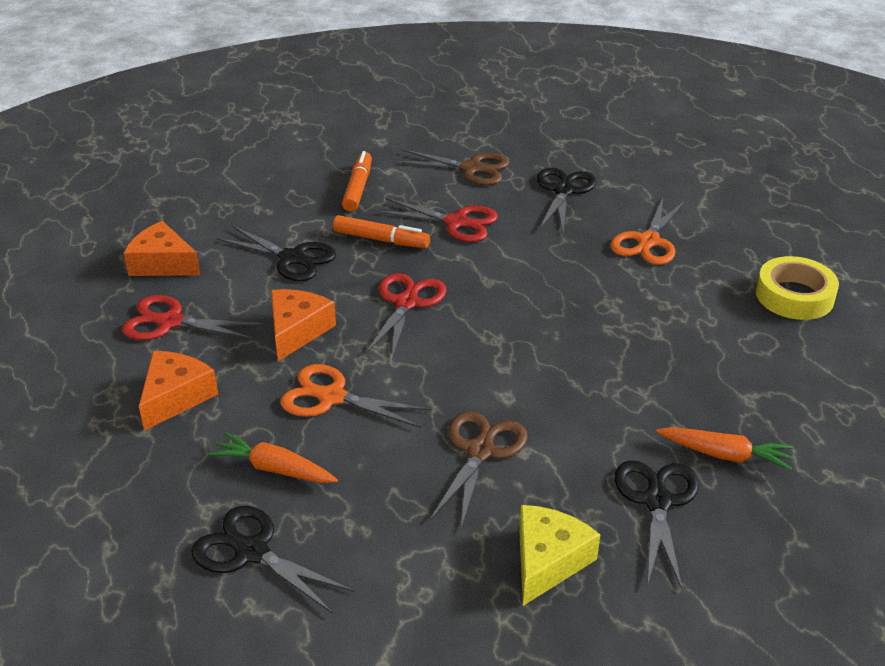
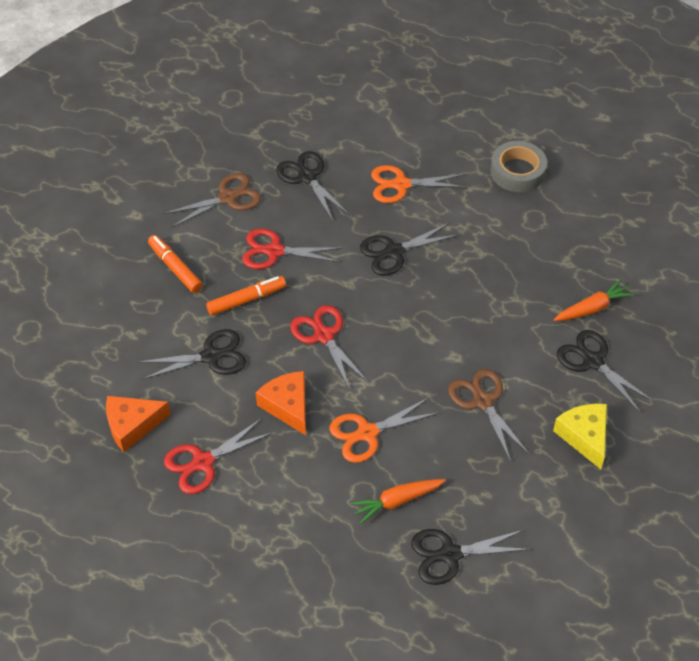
camera: 45 degrees left, 15 degrees up
orange cheese [139,351,218,431] -> none
red scissors [376,198,498,242] -> red scissors turned 150 degrees counterclockwise [242,229,342,269]
orange scissors [611,198,686,265] -> orange scissors turned 105 degrees clockwise [371,165,467,203]
yellow tape [756,256,839,320] -> grey tape [490,141,547,192]
none -> black scissors [360,222,458,276]

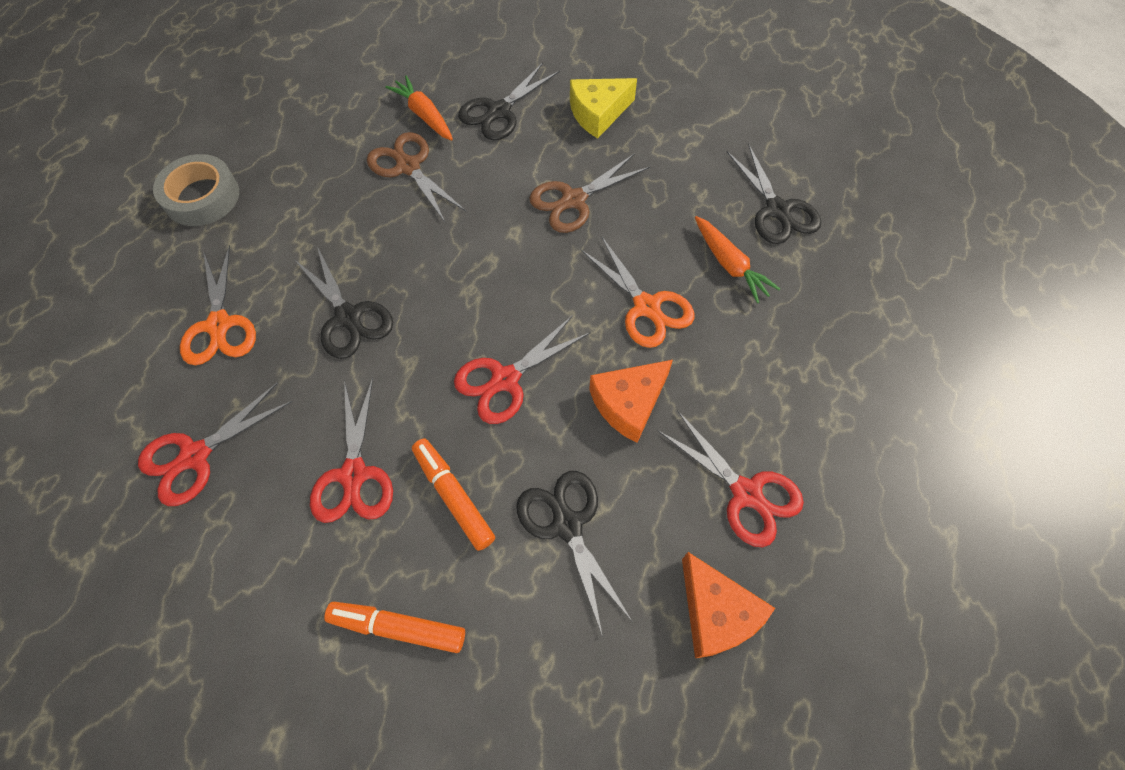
camera: 100 degrees left, 10 degrees up
orange marker [148,235,203,293] -> orange marker turned 60 degrees clockwise [324,602,465,653]
brown scissors [163,173,261,228] -> brown scissors moved to [367,132,466,222]
black scissors [276,151,349,221] -> red scissors [138,382,293,506]

